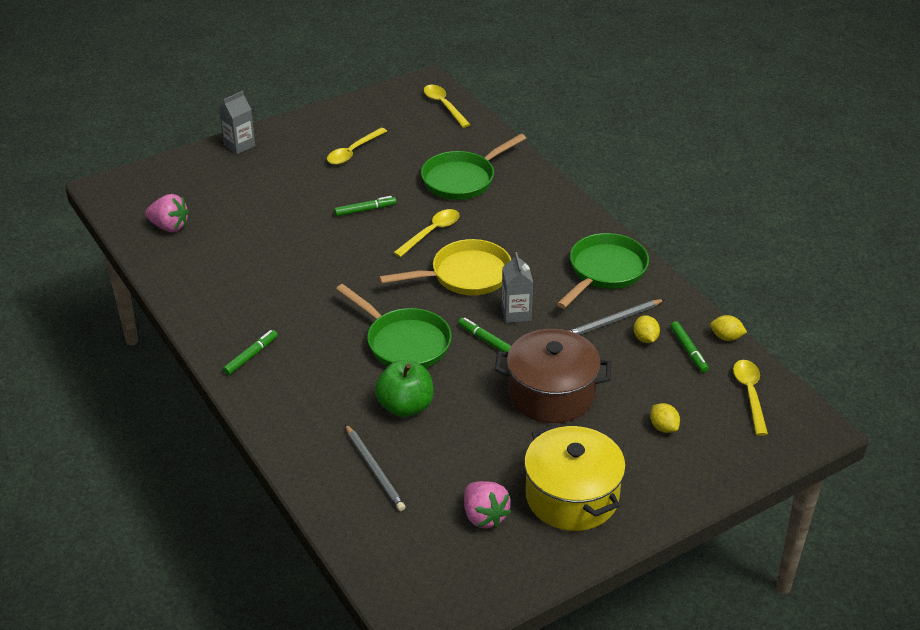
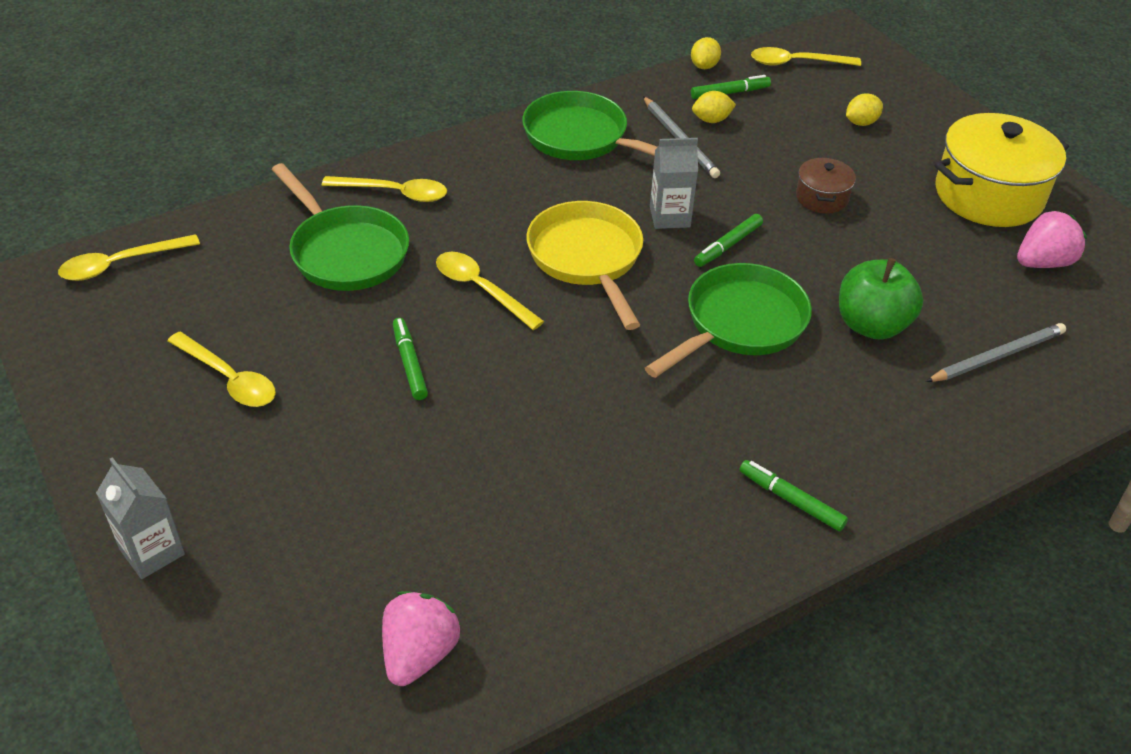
camera: 90 degrees left, 5 degrees up
brown pot [495,329,612,423] -> brown pot [796,157,856,214], size x0.49
none -> yellow spoon [322,176,447,202]

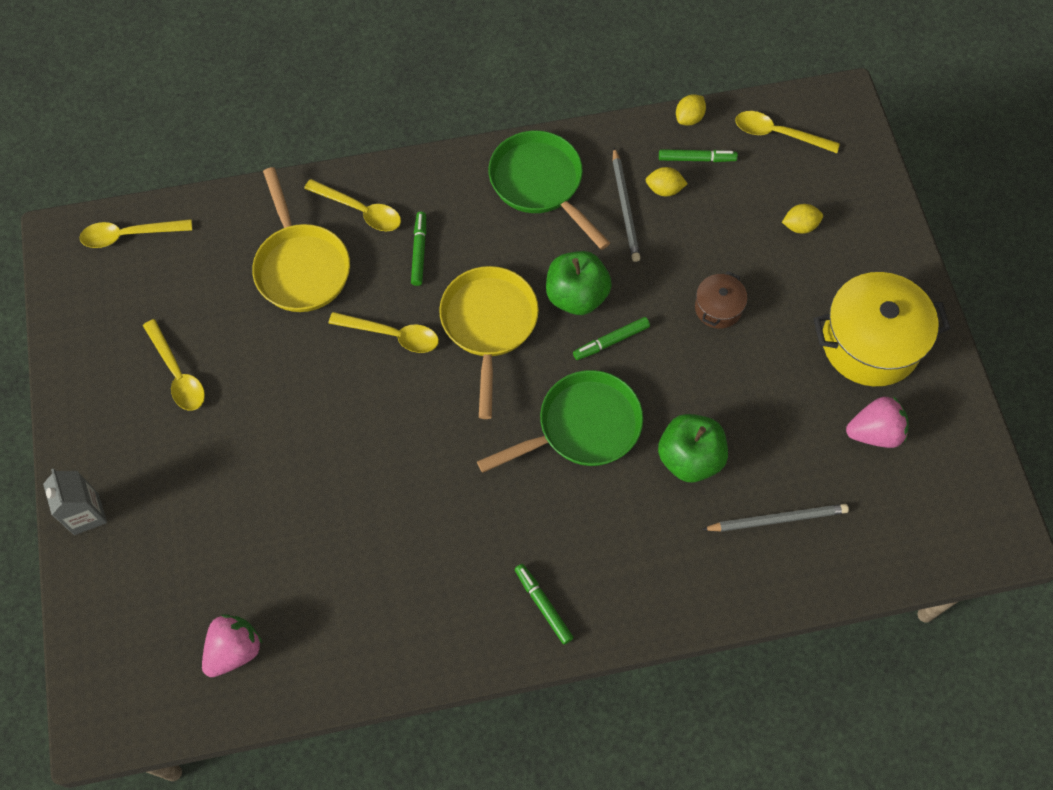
camera: 20 degrees right, 20 degrees up
green pan [272,163,409,291] -> yellow pan [252,167,350,312]
green marker [393,318,428,400] -> green marker moved to [411,212,426,286]
yellow spoon [436,252,544,330] -> yellow spoon turned 135 degrees clockwise [328,312,439,353]
grey carton [650,138,698,229] -> green apple [546,251,612,315]

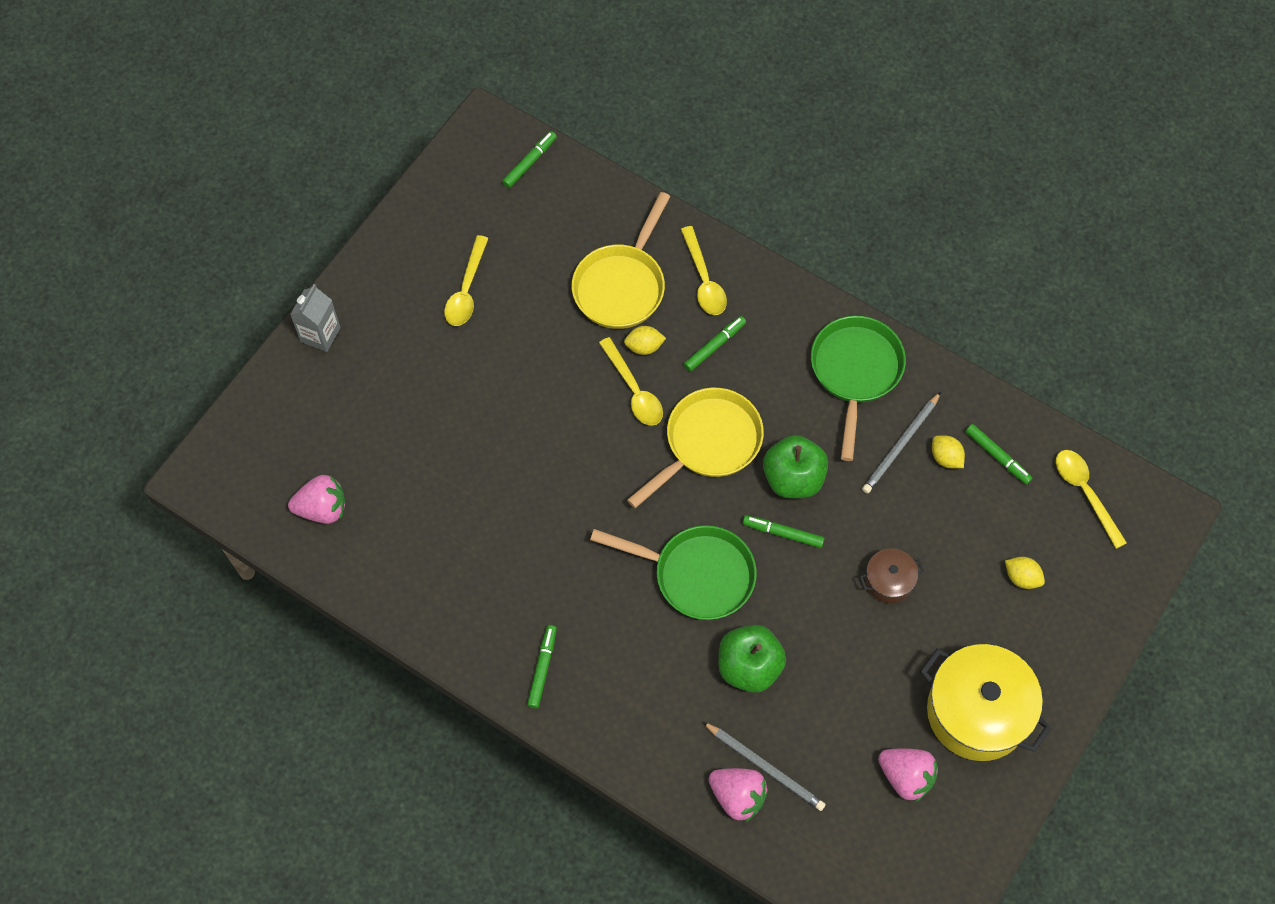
camera: 45 degrees right, 0 degrees up
yellow spoon [80,219,192,248] -> green marker [502,131,557,188]
yellow lemon [676,94,706,126] -> yellow lemon moved to [624,326,666,355]
none -> pink strawberry [708,768,768,822]

